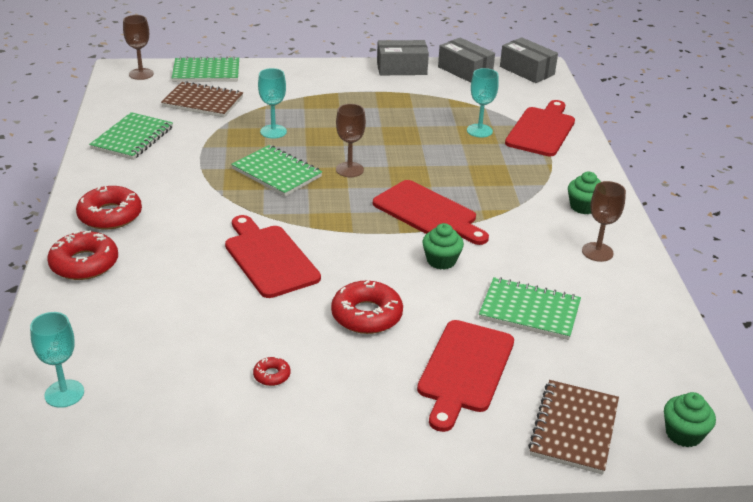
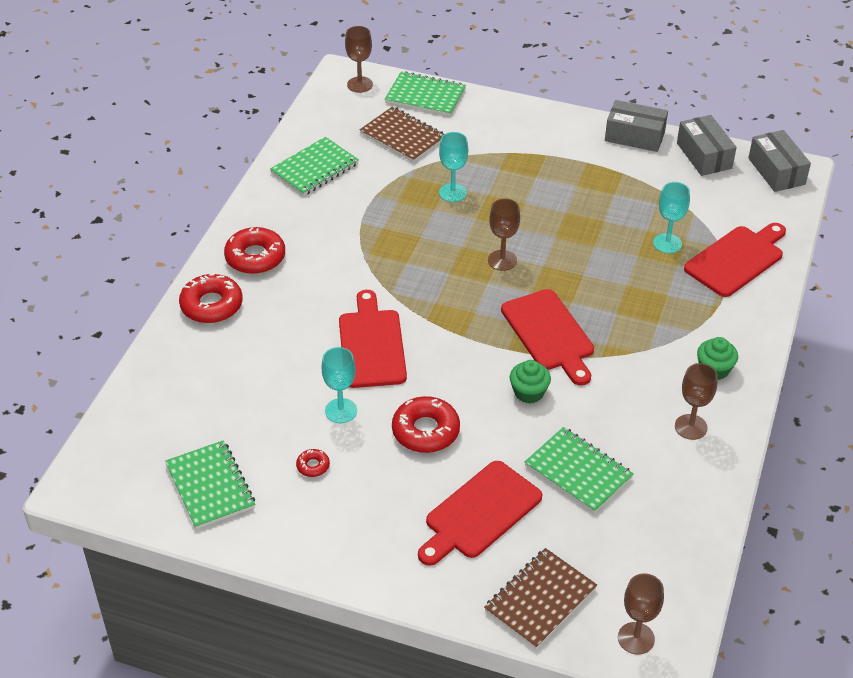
camera: 25 degrees right, 10 degrees up
turquoise goblet [30,312,84,408] -> turquoise goblet moved to [322,347,357,423]
green notebook [231,145,322,196] -> green notebook moved to [165,440,255,529]
green cupcake [664,392,716,447] -> brown goblet [618,573,664,654]

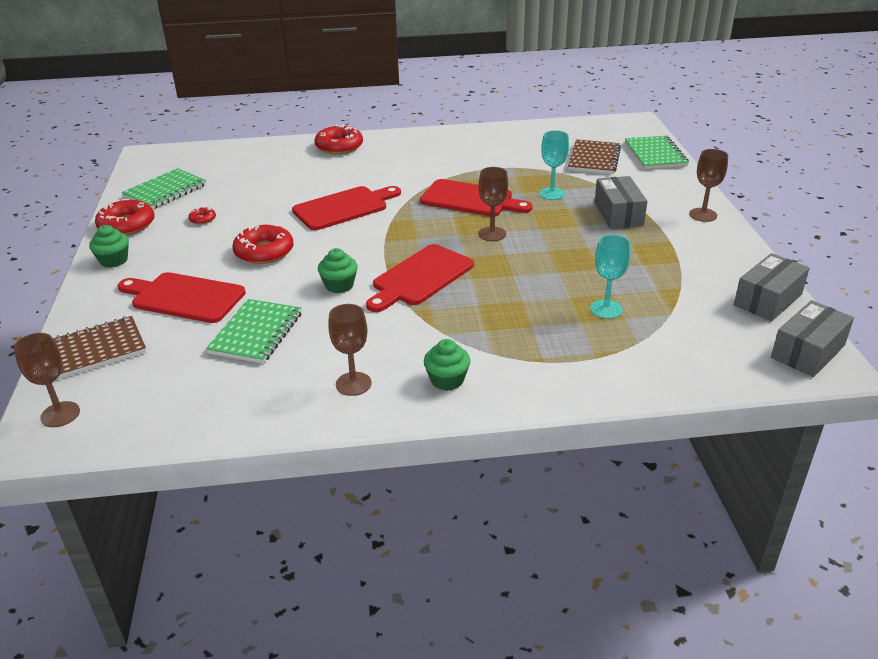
camera: 65 degrees right, 10 degrees down
red donut [224,227,285,274] -> red donut moved to [95,199,155,236]
green notebook [270,137,359,196] -> none
turquoise goblet [322,347,357,423] -> none
brown goblet [345,26,373,93] -> brown goblet moved to [689,149,728,222]
brown notebook [484,548,597,649] -> brown notebook turned 45 degrees counterclockwise [53,316,146,380]
grey box [605,100,668,152] -> grey box moved to [594,176,648,229]
red cutting board [684,223,786,297] -> red cutting board moved to [420,179,533,216]
none -> green cupcake [89,225,129,268]

